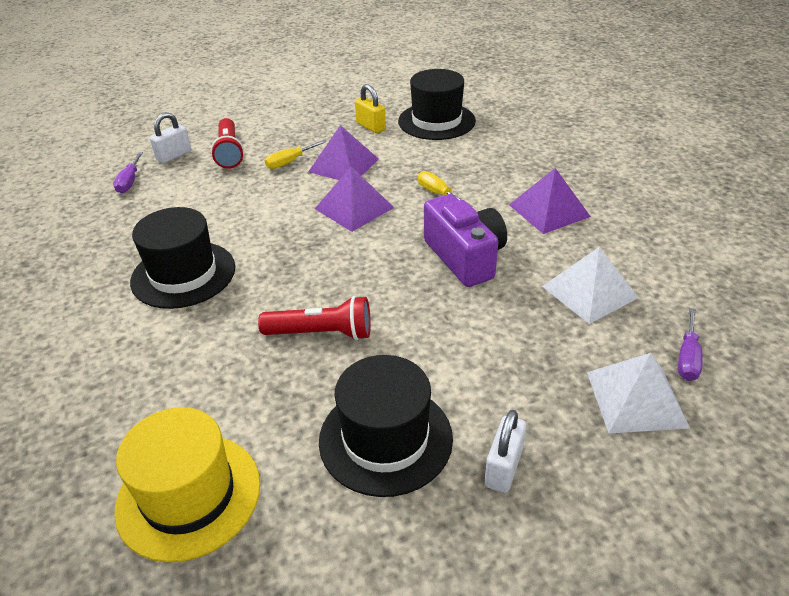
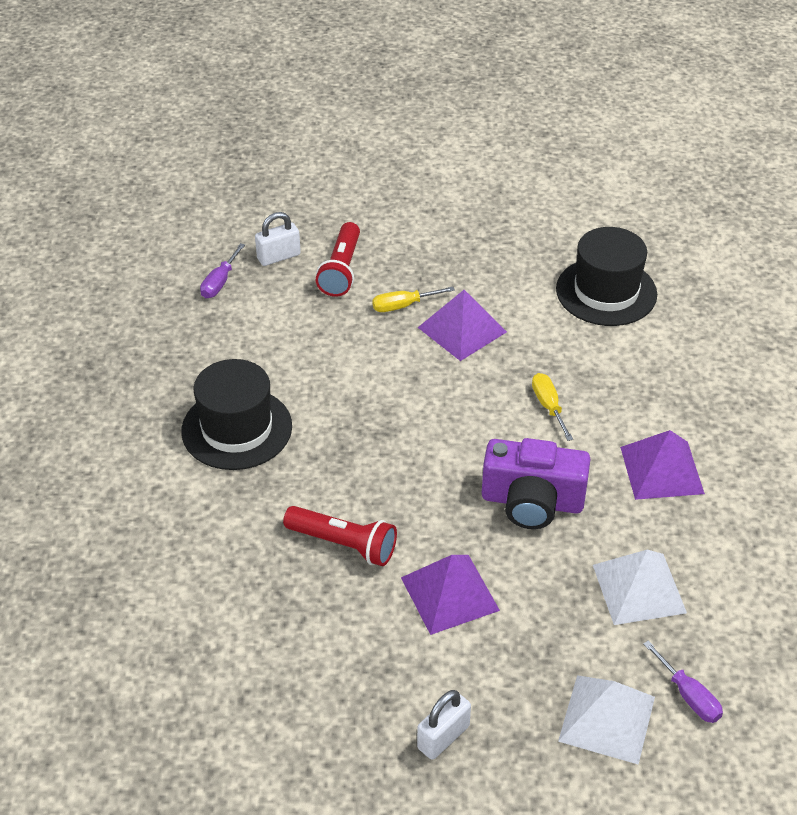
camera: 20 degrees right, 5 degrees up
yellow hat [114,407,260,563] -> none
purple pyramid [315,167,394,232] -> purple pyramid moved to [401,555,500,635]
black hat [319,355,453,497] -> none
yellow padlock [355,84,386,133] -> none
purple camera [424,194,507,287] -> purple camera turned 105 degrees clockwise [482,438,590,529]
purple screwdriver [678,308,703,381] -> purple screwdriver turned 75 degrees counterclockwise [643,640,723,723]

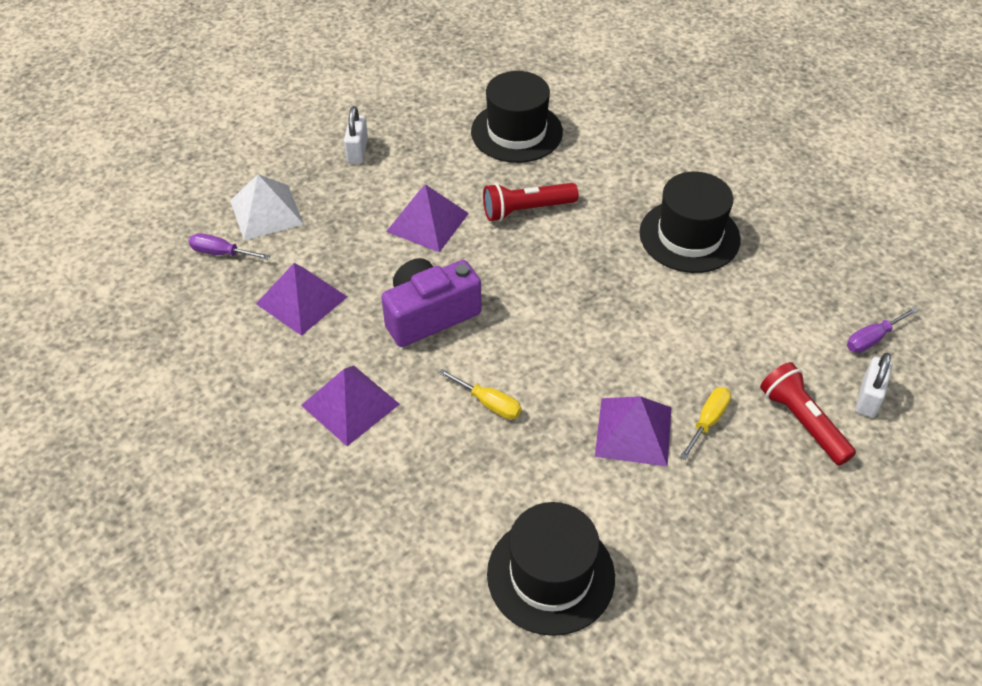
camera: 140 degrees right, 5 degrees up
purple screwdriver [200,243,245,298] -> purple screwdriver turned 105 degrees counterclockwise [847,307,918,353]
white pyramid [593,550,687,625] -> purple pyramid [256,263,347,336]
none -> black hat [471,71,563,163]

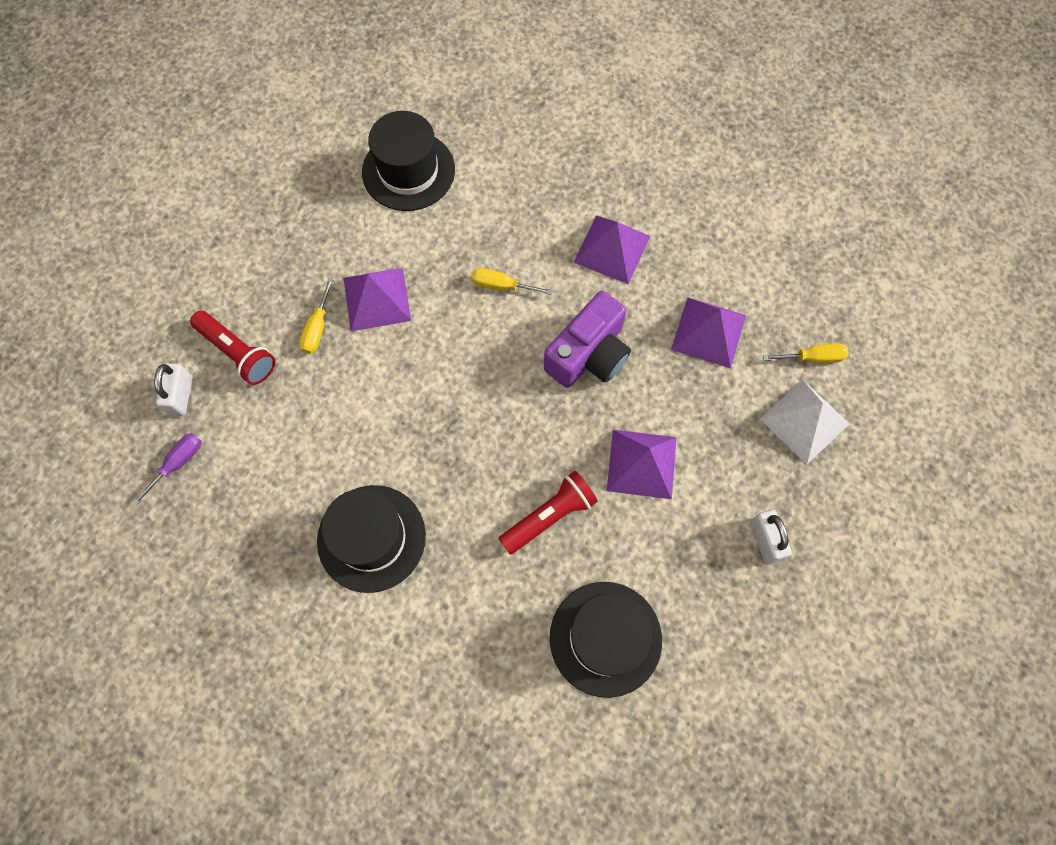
camera: 160 degrees right, 20 degrees up
purple screwdriver [189,233,270,260] -> yellow screwdriver [763,344,849,363]

